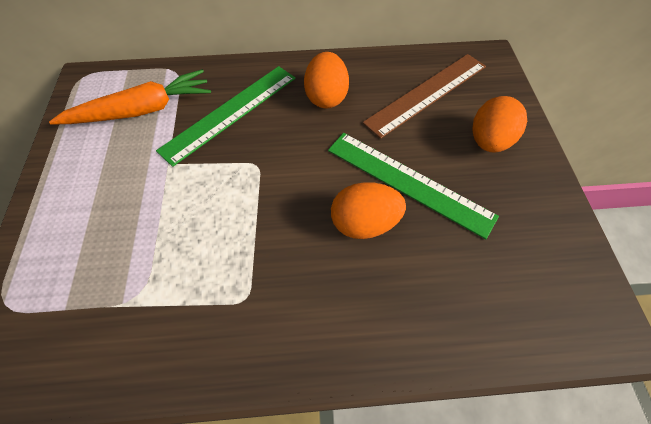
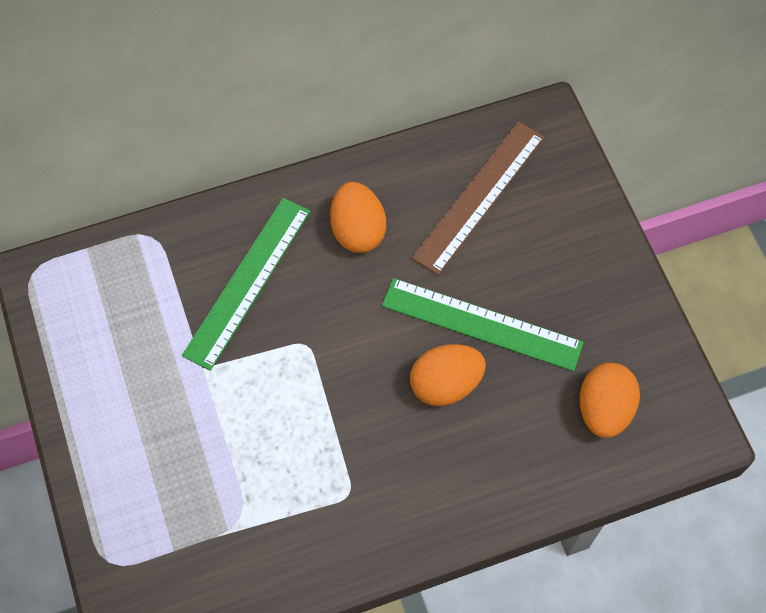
camera: 15 degrees left, 5 degrees up
orange carrot [49,69,211,125] -> none
orange egg [472,96,527,152] -> orange egg moved to [579,363,640,438]

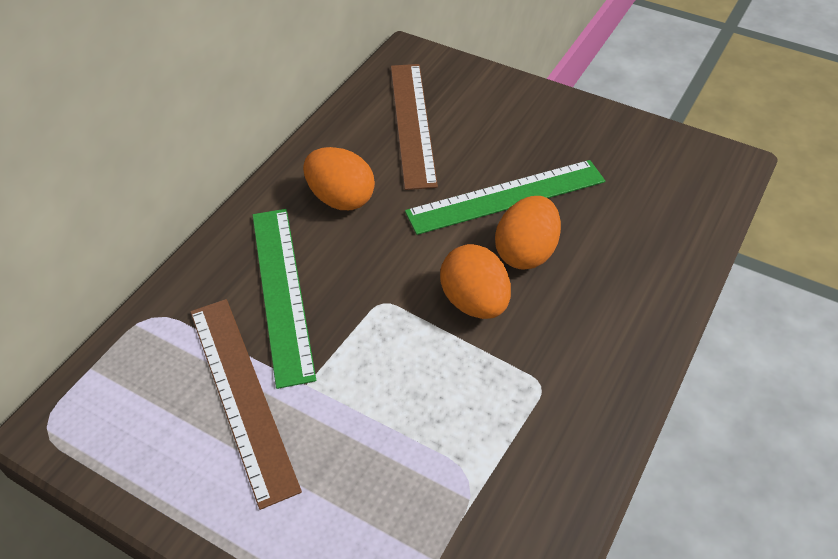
camera: 40 degrees left, 15 degrees down
orange egg [579,363,640,438] -> orange egg moved to [440,244,511,319]
none -> brown ruler [190,299,302,510]

